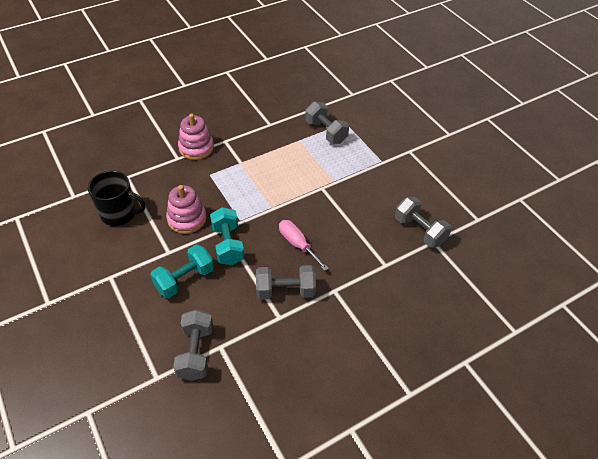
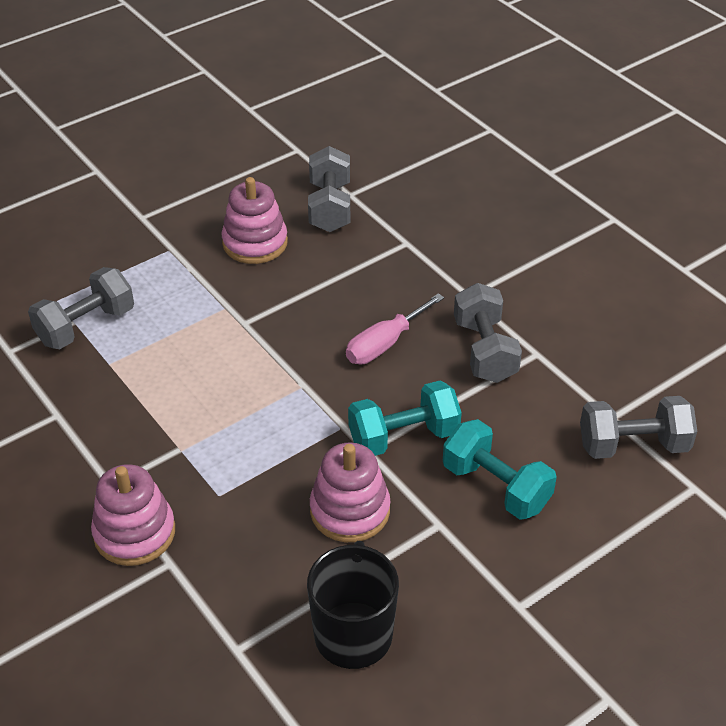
camera: 95 degrees left, 5 degrees down
grey dumbbell [395,197,452,248] -> grey dumbbell turned 45 degrees counterclockwise [308,146,350,232]
none -> pink stacking toy [222,177,288,264]

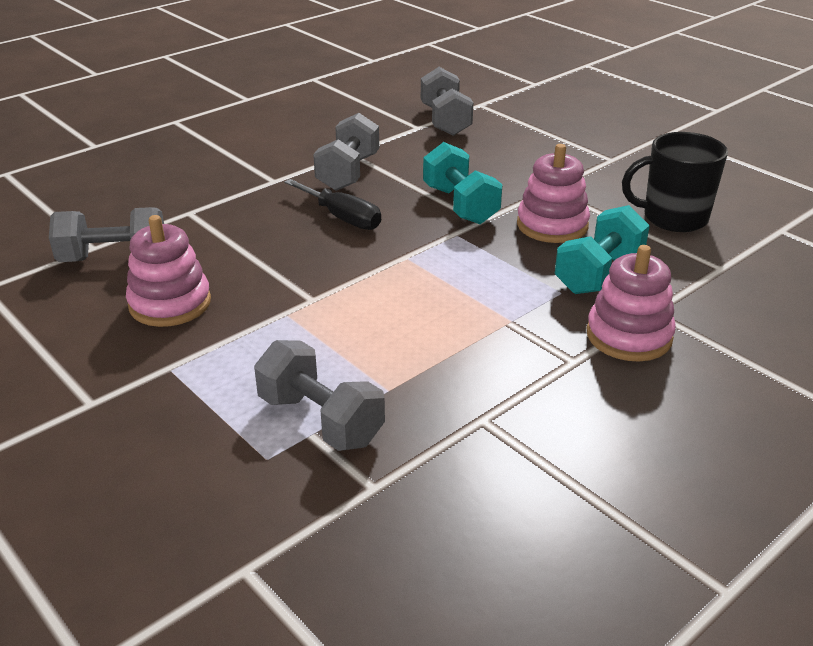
camera: 95 degrees left, 10 degrees down
pink screwdriver [346,293,444,364] -> black screwdriver [284,179,381,230]
turquoise dumbbell [443,419,557,520] -> turquoise dumbbell moved to [555,205,650,294]
grey dumbbell [454,283,522,383] -> grey dumbbell turned 60 degrees counterclockwise [313,113,379,191]

